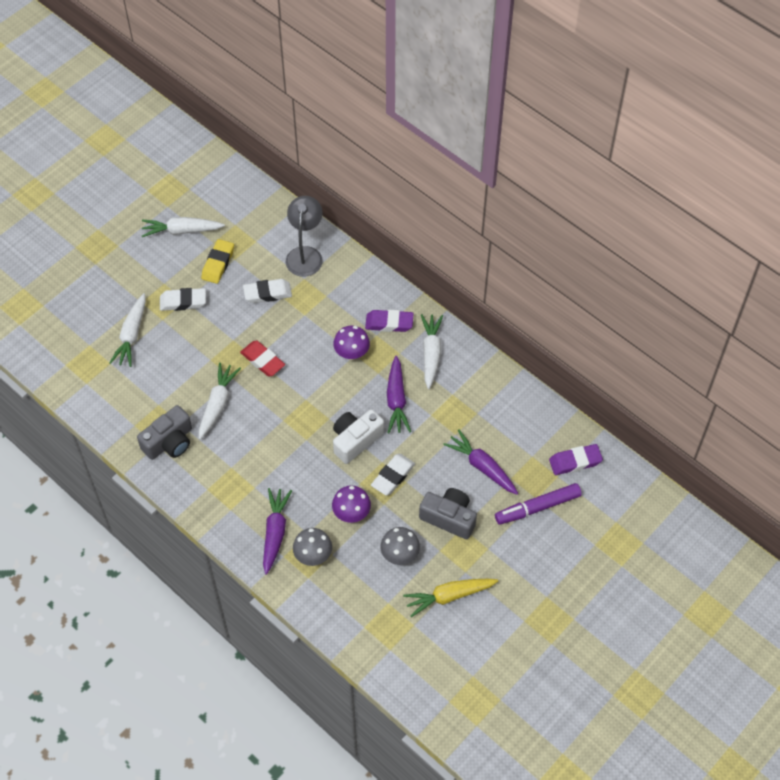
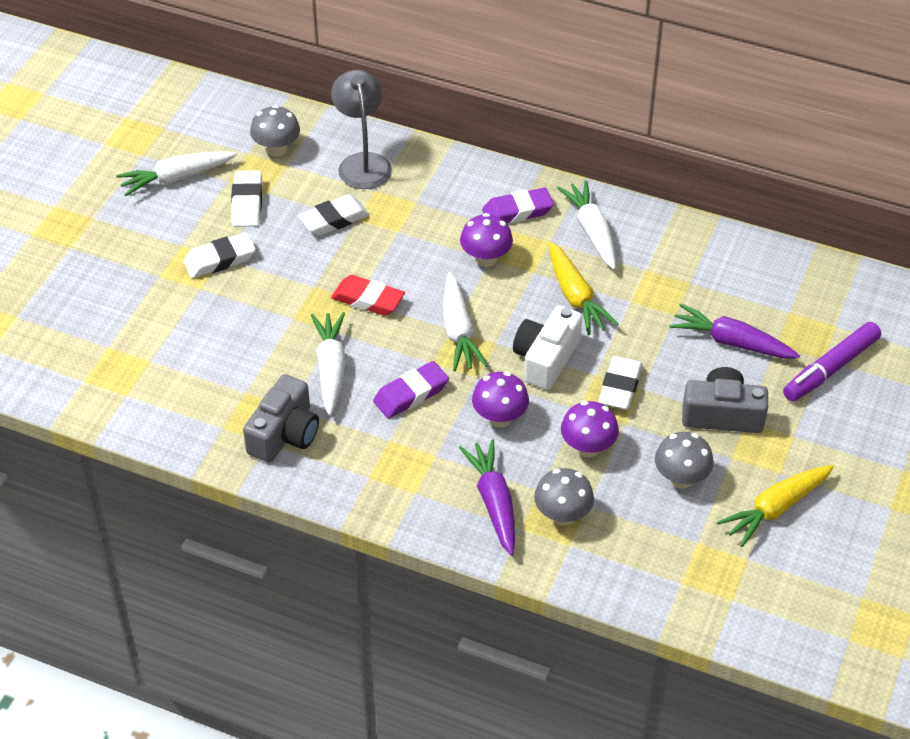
camera: 20 degrees left, 10 degrees down
white carrot [109,293,146,367] -> white carrot moved to [443,272,488,371]
yellow eraser [201,239,234,284] -> white eraser [231,171,262,227]
purple carrot [387,356,411,433] -> yellow carrot [549,242,619,335]
purple eraser [549,444,603,475] -> purple eraser moved to [373,361,449,418]
none -> grey mushroom [250,105,300,157]
none -> purple mushroom [472,372,529,428]

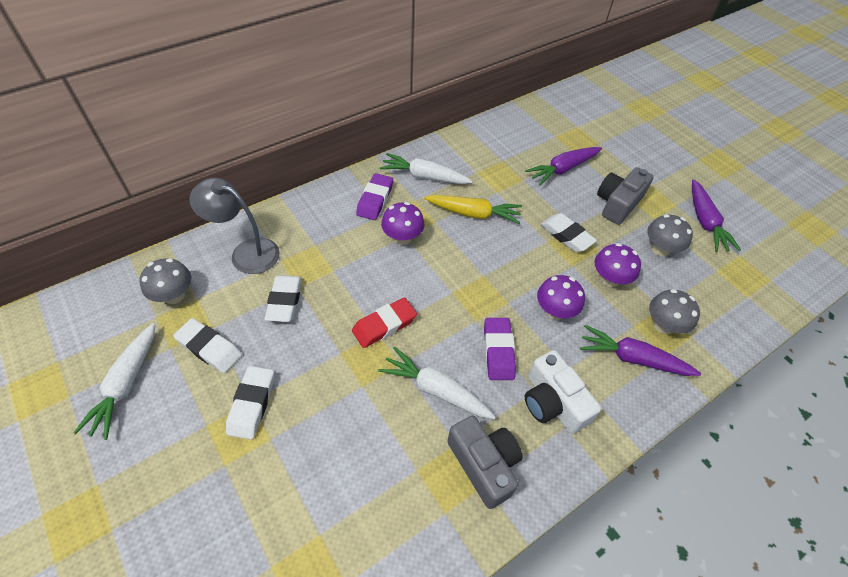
camera: 60 degrees left, 5 degrees up
white carrot [443,272,488,371] -> none
white camera [513,306,582,390] -> white camera moved to [525,350,601,434]
yellow carrot [717,465,834,547] -> purple carrot [692,179,741,252]
purple marker [783,322,881,401] -> none

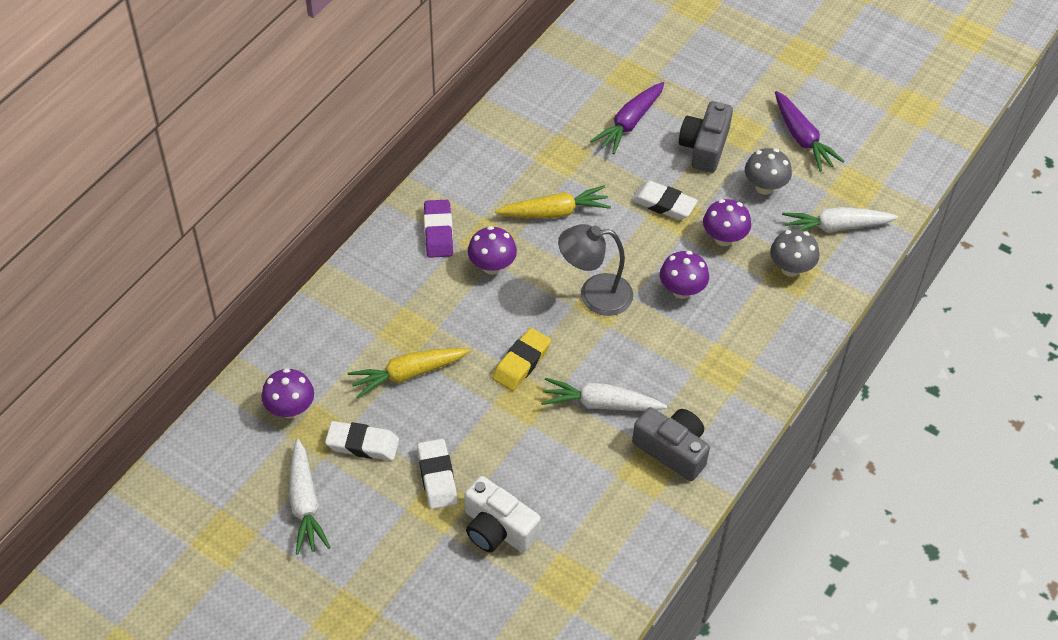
camera: 20 degrees left, 0 degrees up
grey mushroom [139,258,191,304] -> purple mushroom [261,368,314,419]
grey lamp [190,178,280,274] -> grey lamp moved to [558,224,633,316]
white eraser [264,275,302,322] -> yellow carrot [347,348,470,398]
red eraser [352,298,417,348] -> yellow eraser [492,328,551,391]
white carrot [380,153,473,184] -> white carrot moved to [782,207,898,233]
purple eraser [484,318,516,380] -> none
white camera [525,350,601,434] -> white camera moved to [464,476,541,552]
purple carrot [580,325,701,376] -> none

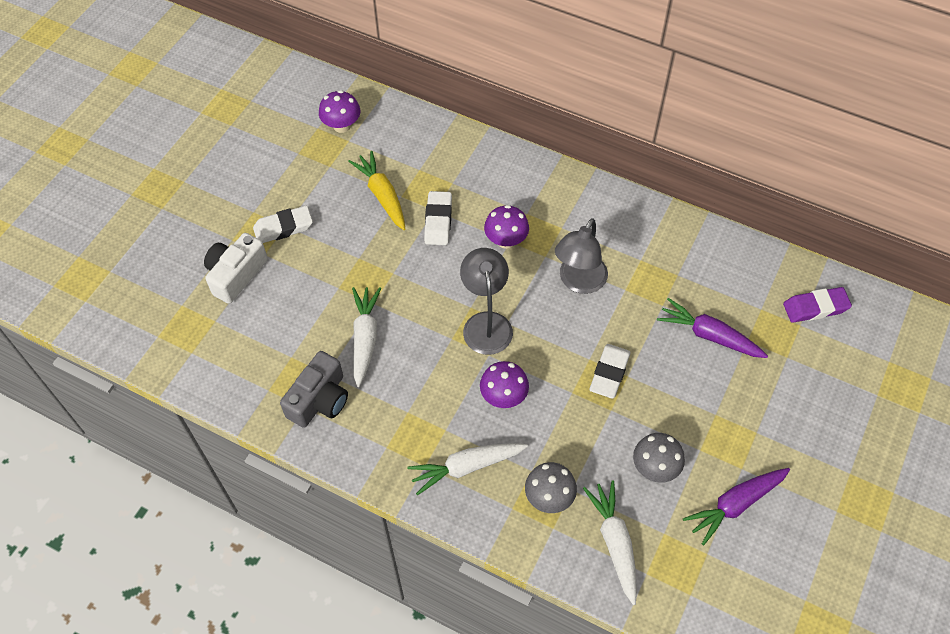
camera: 85 degrees right, 5 degrees up
white carrot [289,439,331,555] -> white carrot moved to [407,443,528,496]
white eraser [325,421,399,461] -> white eraser moved to [424,191,452,245]
purple eraser [424,200,453,258] -> purple eraser moved to [783,287,852,323]
yellow eraser [492,328,551,391] -> none
yellow carrot [495,185,611,218] -> grey lamp [555,218,608,294]
grey camera [679,101,733,173] -> none
purple mushroom [703,199,751,246] -> none

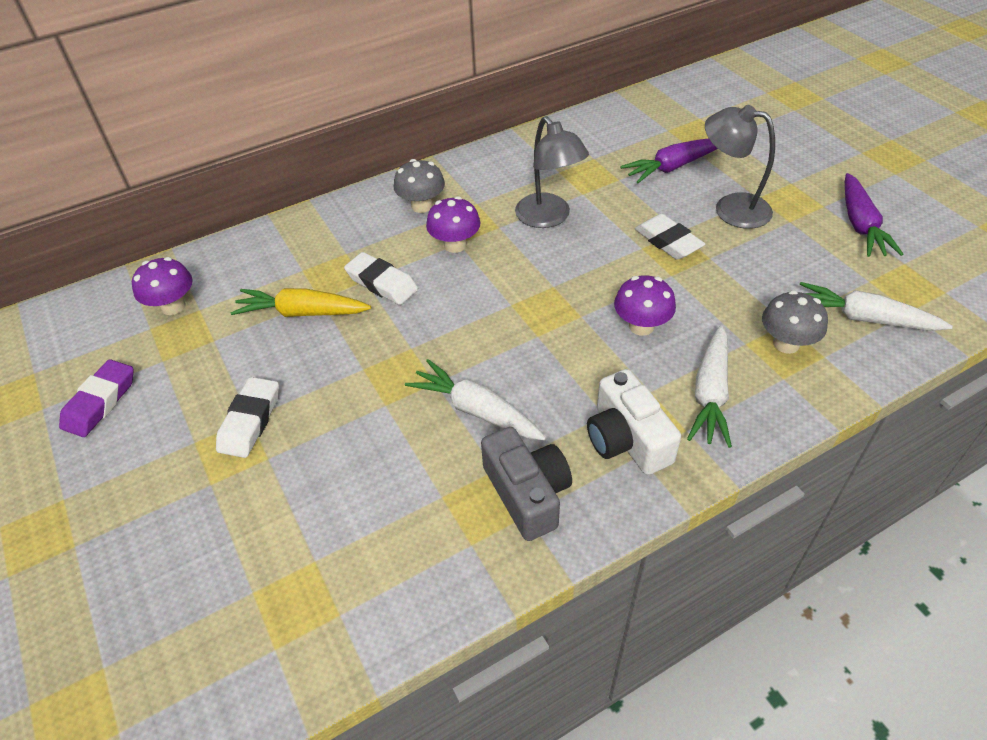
camera: 55 degrees left, 10 degrees down
white camera [204,233,268,304] -> white camera moved to [587,369,681,475]
grey lamp [460,248,513,355] -> grey lamp moved to [705,105,775,229]
grey mushroom [633,433,685,483] -> grey mushroom moved to [394,159,445,213]
purple eraser [783,287,852,323] -> purple eraser moved to [59,359,134,437]

